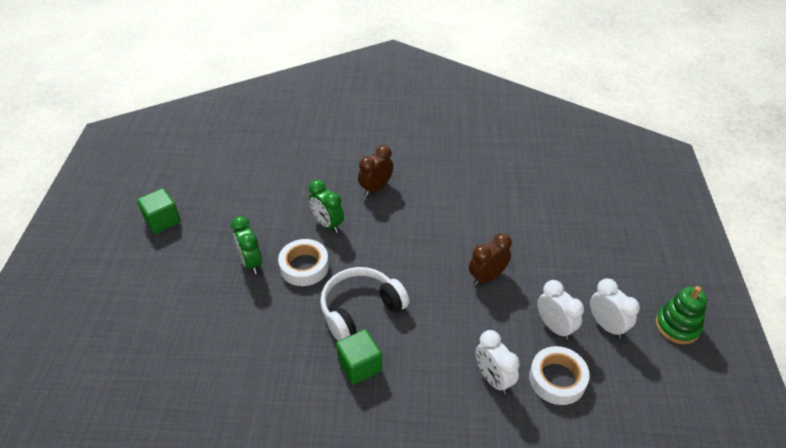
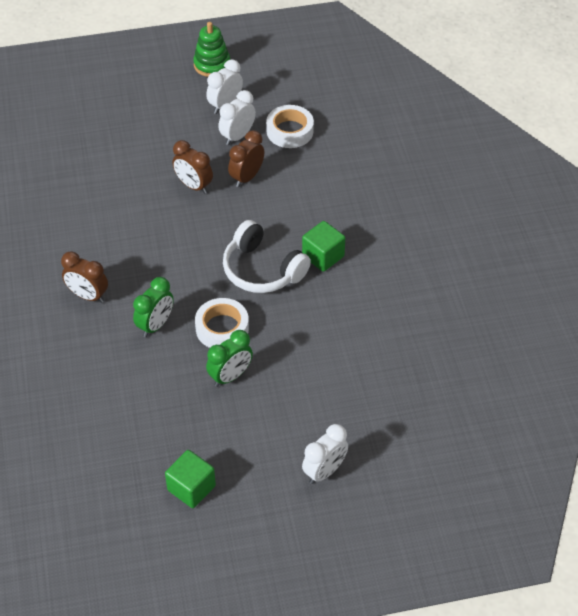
camera: 105 degrees left, 5 degrees up
white clock [475,330,520,394] -> white clock moved to [302,424,348,484]
none -> brown clock [228,130,264,187]

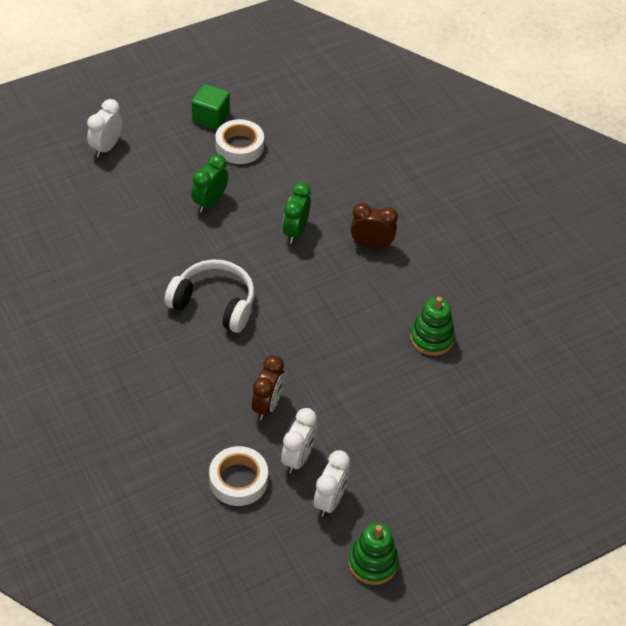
camera: 160 degrees right, 0 degrees up
brown clock [172,140,213,194] -> none
white tape [195,298,249,348] -> white tape moved to [215,119,264,164]
green cube [302,221,345,272] -> none
none -> green stacking toy [410,297,455,356]

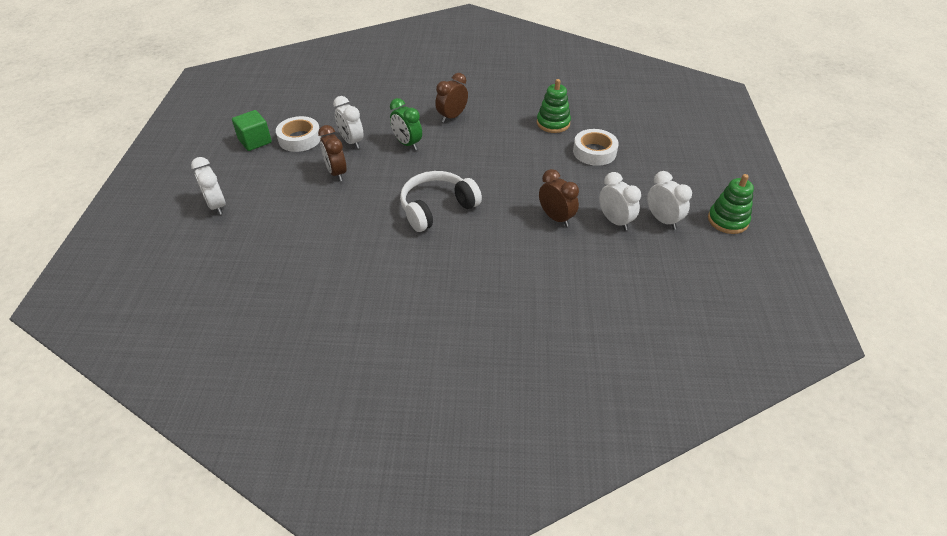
camera: 55 degrees left, 5 degrees down
green clock [191,154,228,213] -> brown clock [318,125,347,181]
white tape [209,446,268,506] -> white tape moved to [573,129,619,166]
none -> white clock [333,96,364,149]

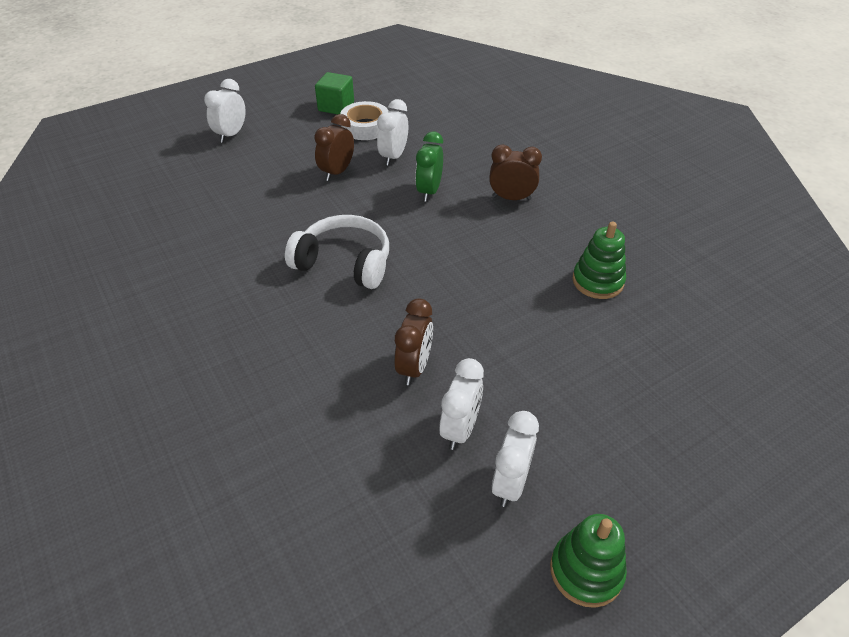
camera: 55 degrees right, 0 degrees up
white tape [573,129,619,166] -> none

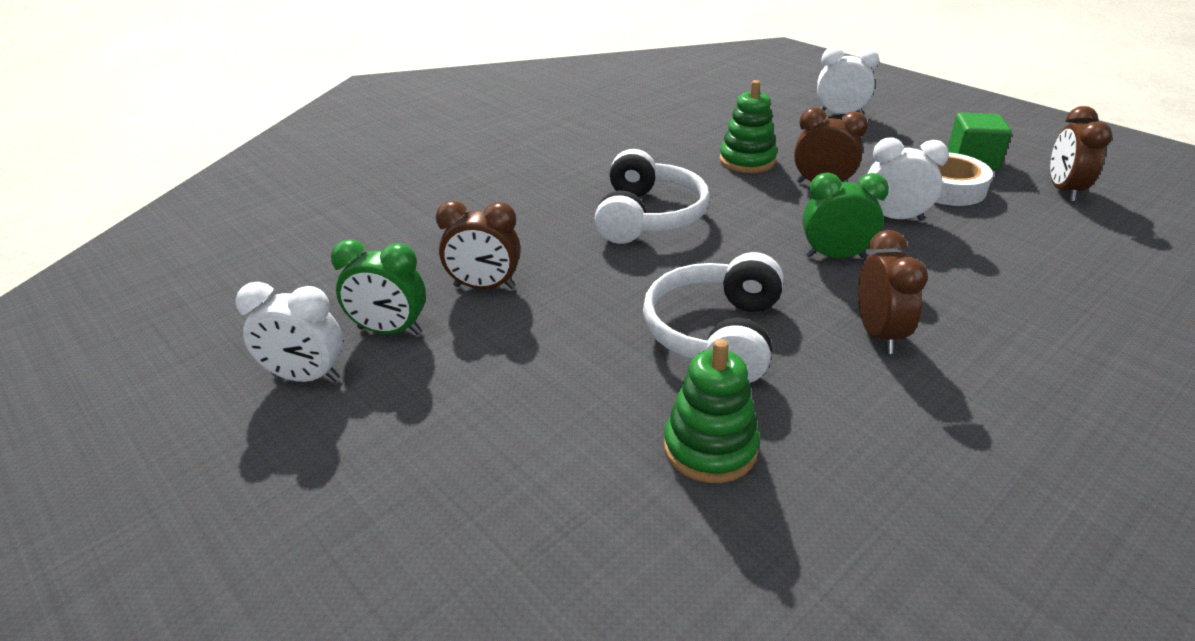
camera: 80 degrees right, 10 degrees down
white clock [439,358,484,450] -> green clock [331,239,426,335]
green stacking toy [550,514,627,608] -> green stacking toy moved to [719,80,777,173]
none -> white headphones [643,252,784,383]
none -> brown clock [1050,106,1112,202]

